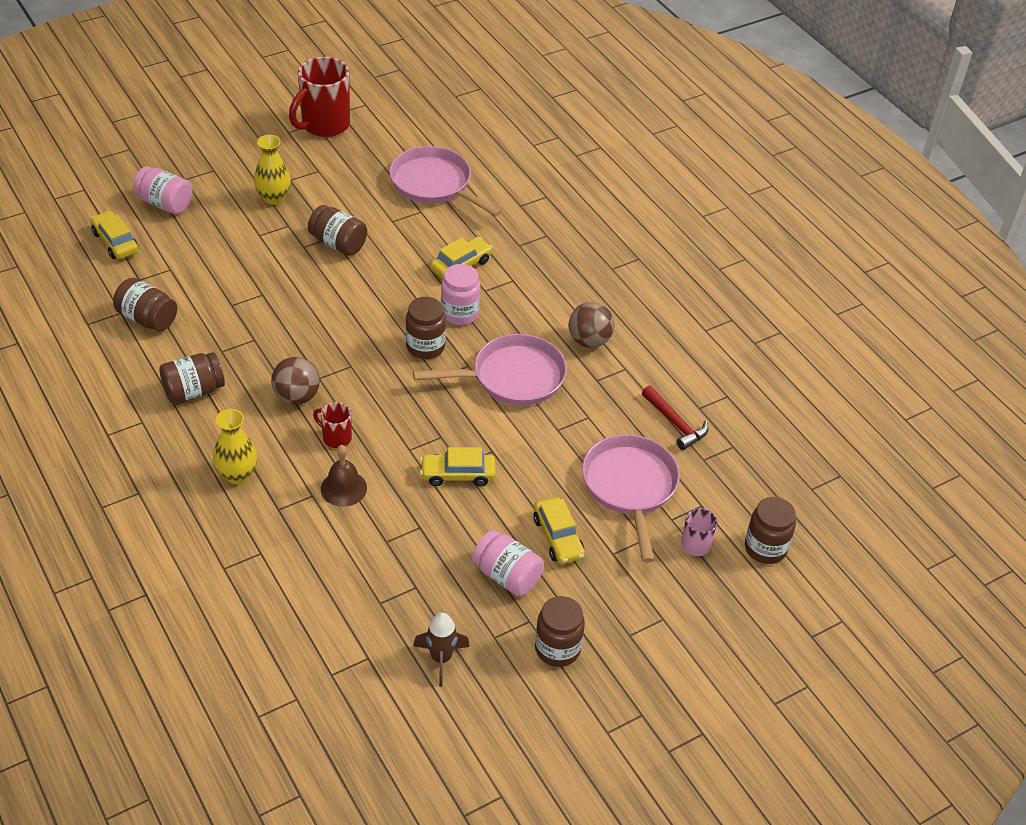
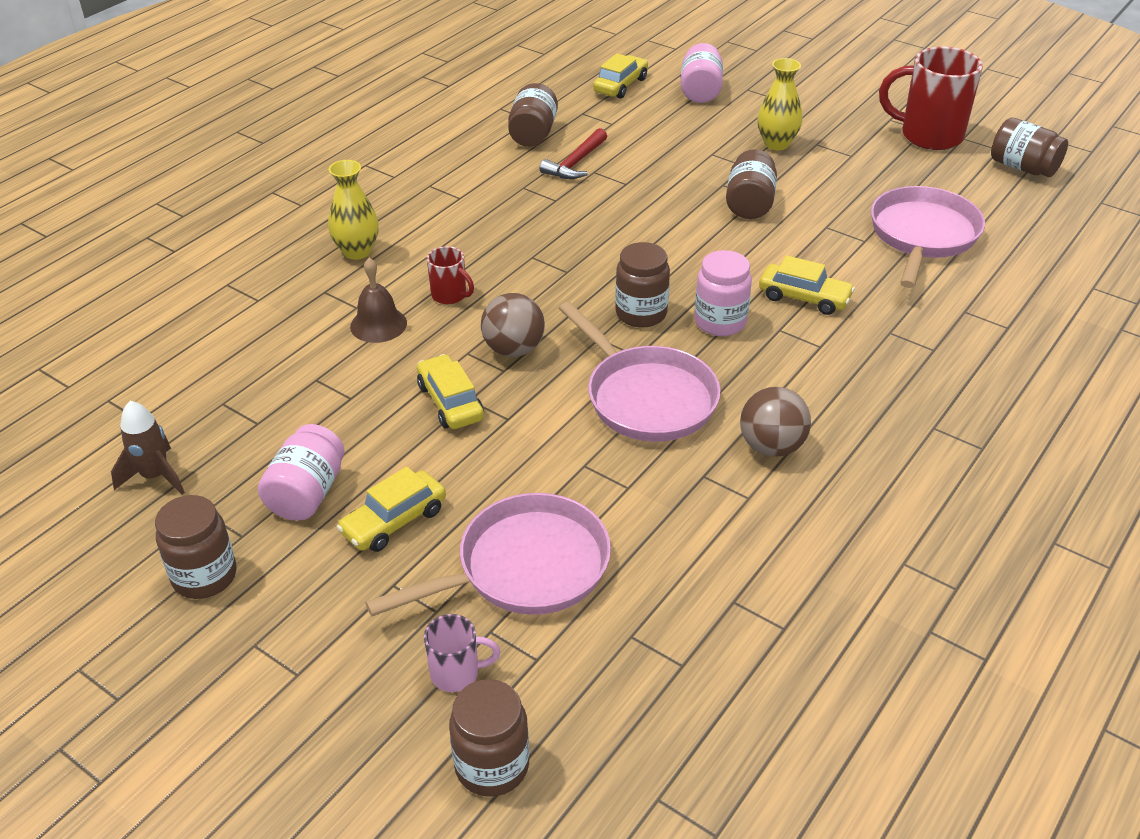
camera: 70 degrees right, 5 degrees down
brown jar [159,352,225,403] -> brown jar moved to [991,118,1068,177]
brown ball [271,357,320,405] -> brown ball moved to [481,293,545,357]
red mug [313,402,352,448] -> red mug turned 120 degrees clockwise [427,246,474,304]
red hammer [642,386,709,450] -> red hammer moved to [540,128,607,179]

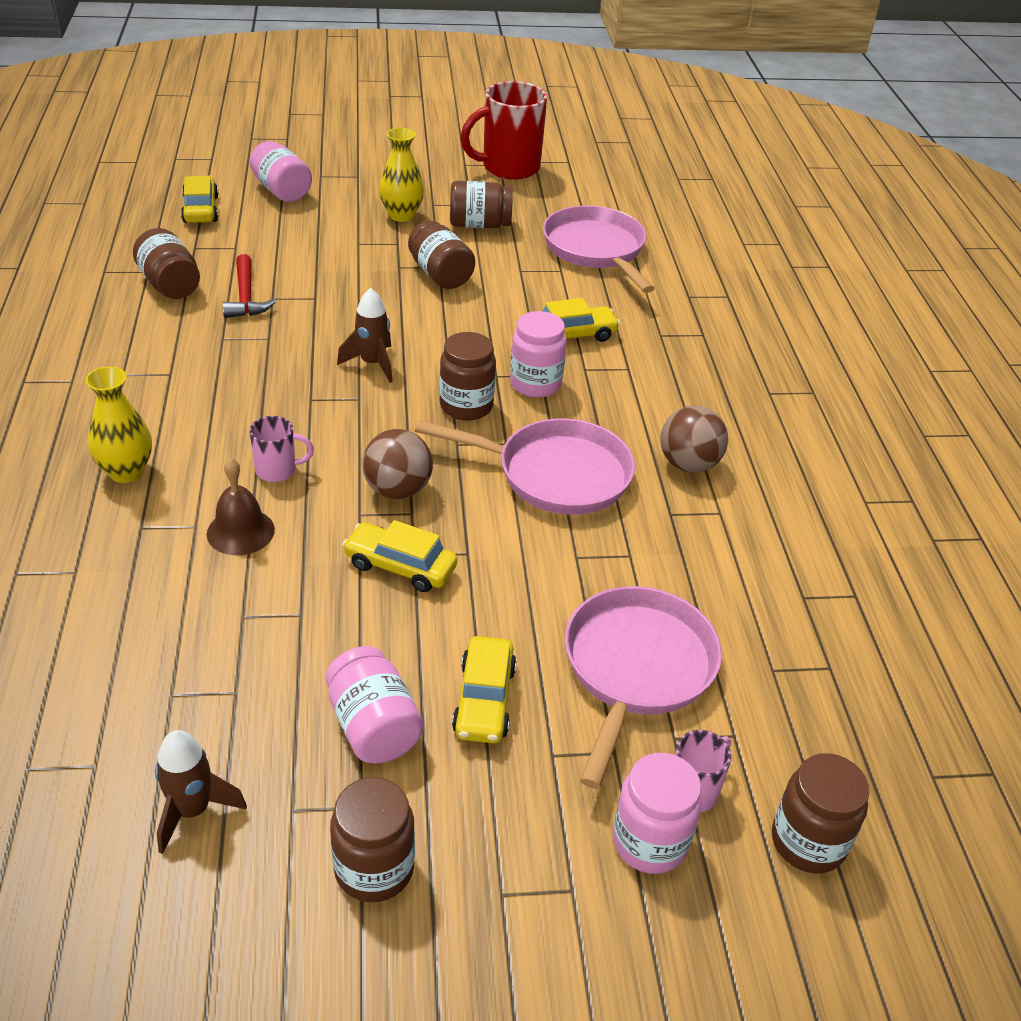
camera: 45 degrees left, 0 degrees up
red mug [427,246,474,304] -> pink mug [249,416,314,482]
brown jar [991,118,1068,177] -> brown jar moved to [450,181,513,228]
none -> brown rocket [337,288,393,383]
none -> pink jar [613,753,702,874]

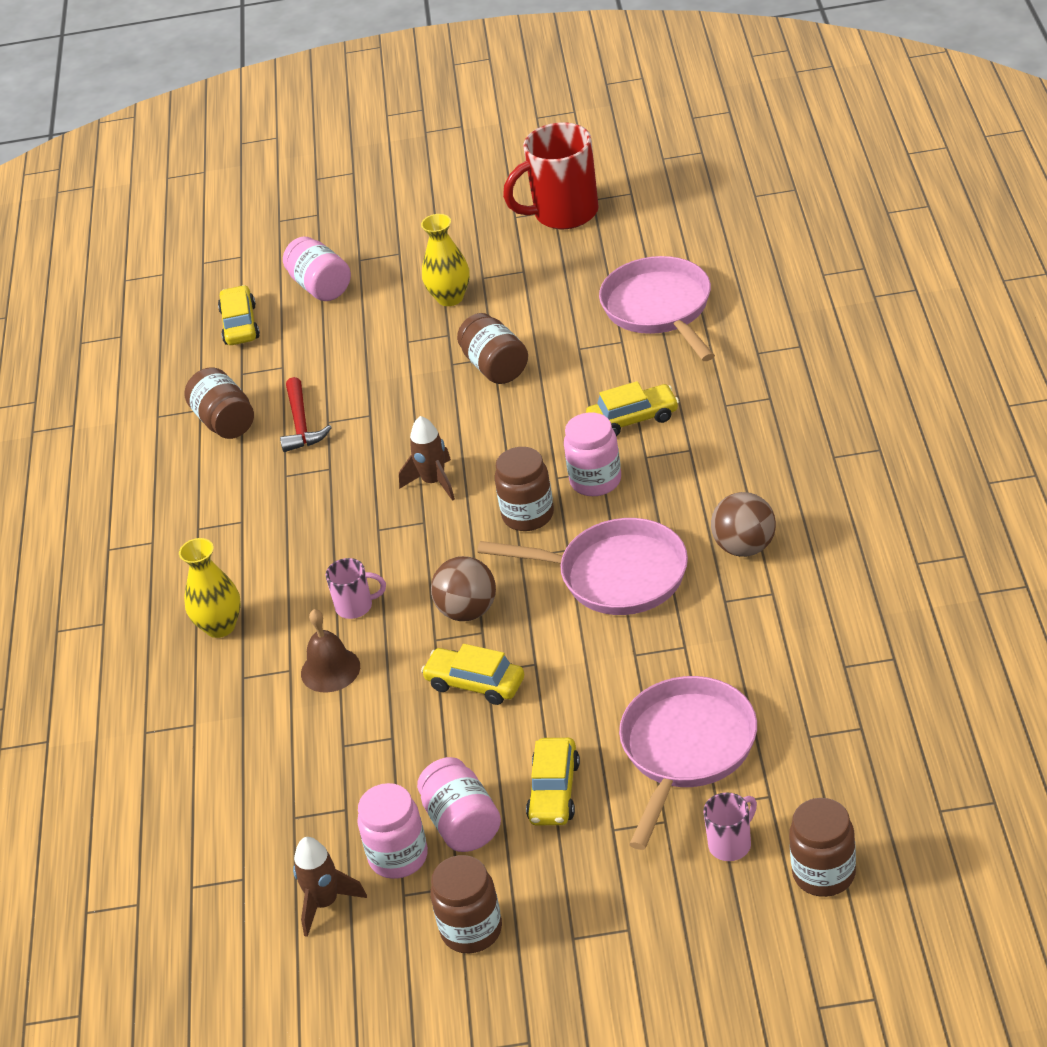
camera: 10 degrees right, 0 degrees up
brown jar [450,181,513,228] -> none
pink jar [613,753,702,874] -> pink jar moved to [357,783,428,879]

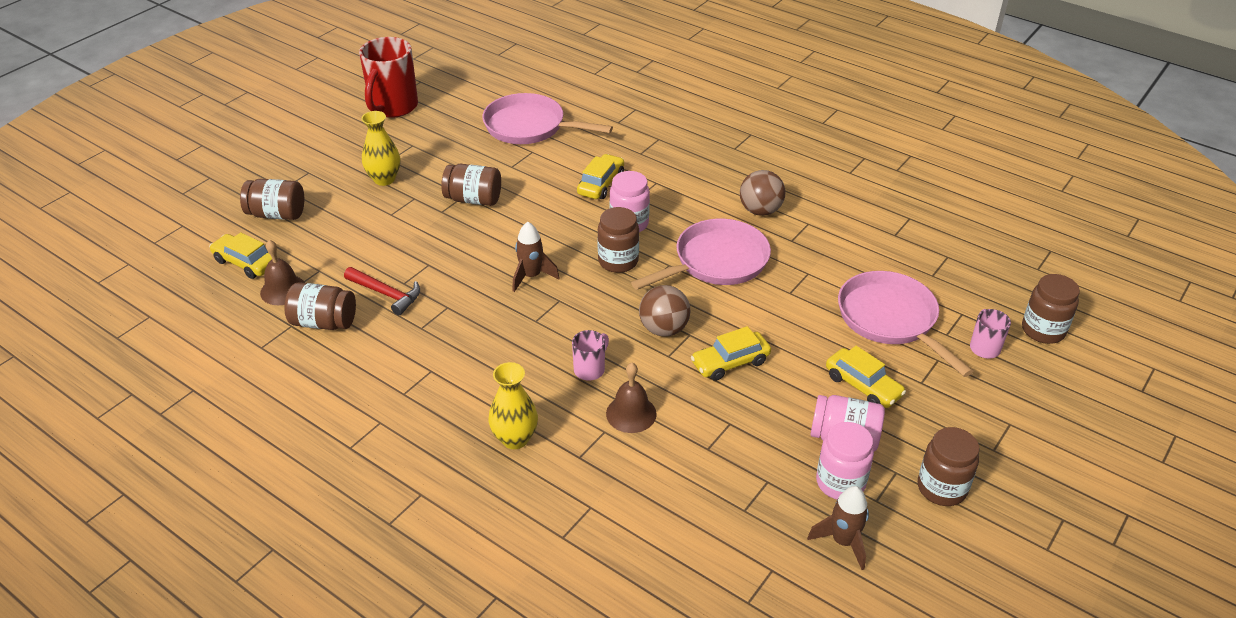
camera: 55 degrees left, 0 degrees up
pink jar [283,237,351,301] -> brown jar [240,179,304,220]
none -> brown bell [260,240,305,305]

